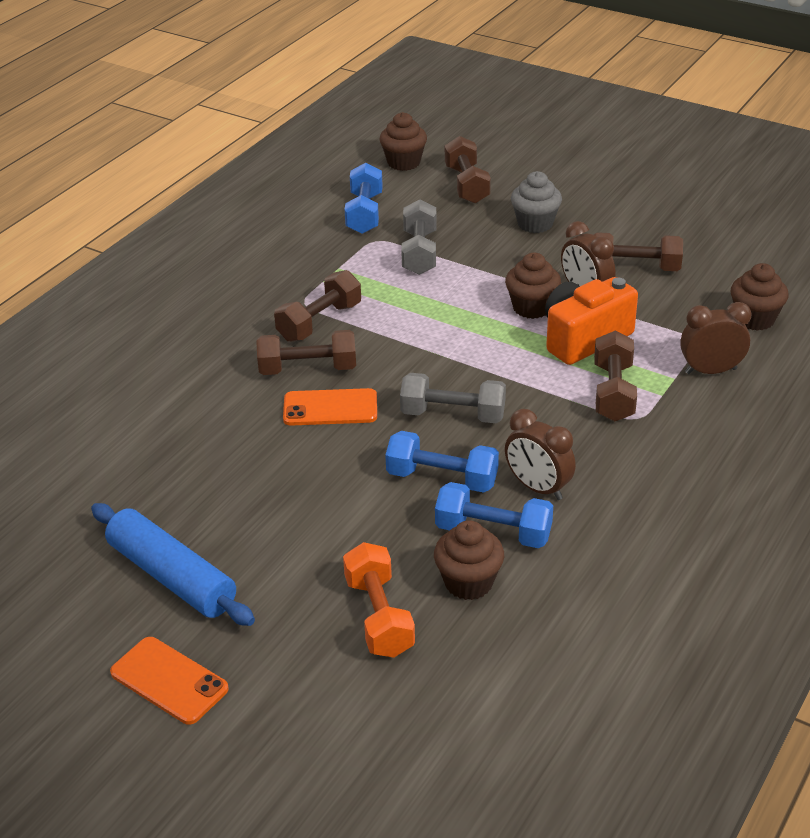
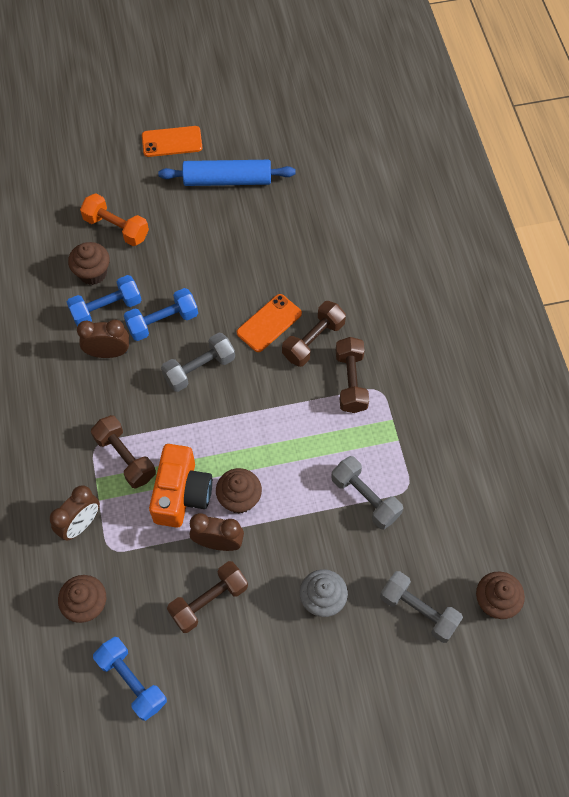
camera: 135 degrees right, 25 degrees up
blue dumbbell [345,163,383,234] -> blue dumbbell moved to [93,637,167,721]
brown dumbbell [445,136,491,204] -> grey dumbbell [380,571,463,643]

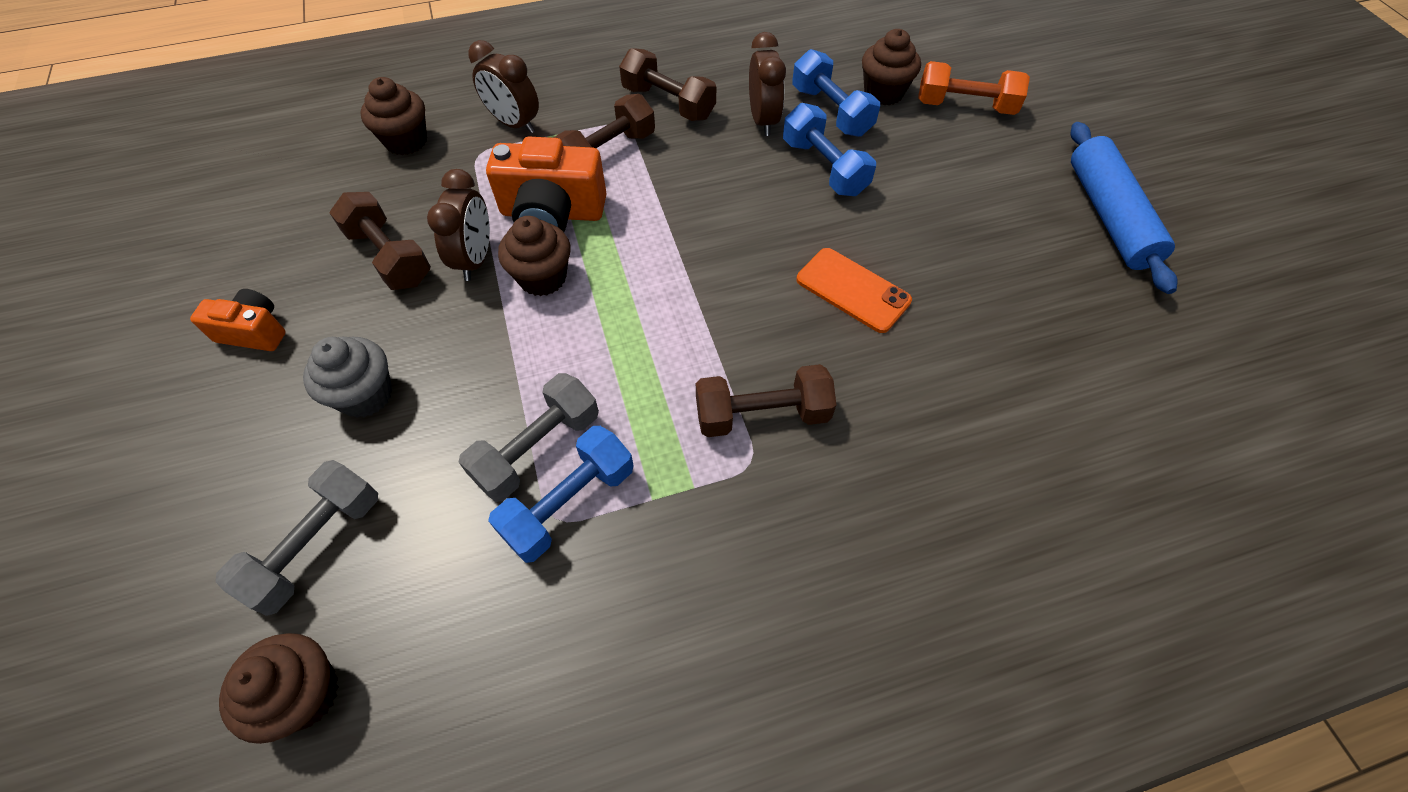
camera: 85 degrees right, 5 degrees down
orange dumbbell [80,194,149,246] -> orange dumbbell turned 75 degrees clockwise [918,61,1030,115]
blue dumbbell [93,637,167,721] -> blue dumbbell moved to [488,426,634,563]
orange phone [142,126,202,157] -> none
grey dumbbell [161,333,235,392] -> none
brown dumbbell [282,301,346,367] -> brown dumbbell moved to [619,48,716,121]
none -> orange camera [190,289,286,351]

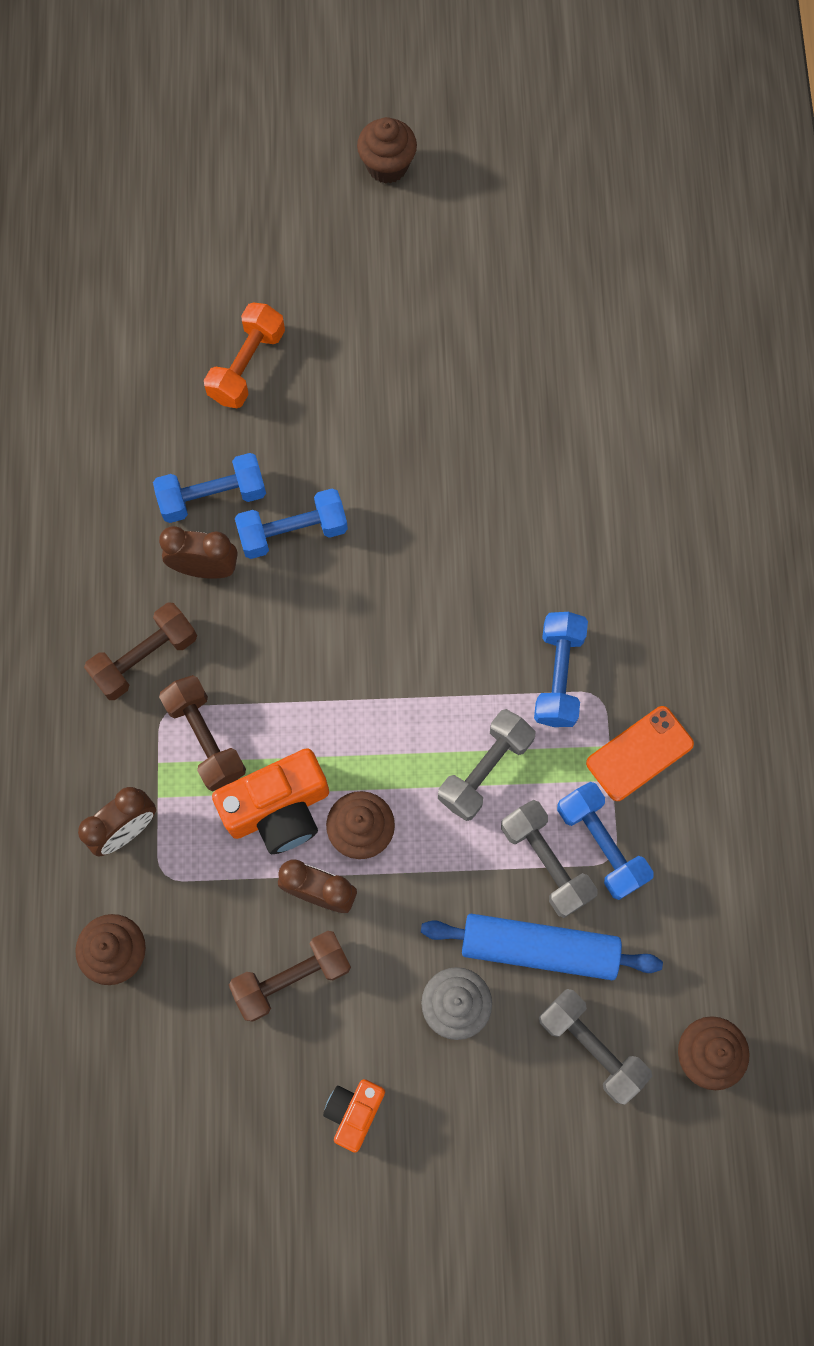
camera: 75 degrees left, 15 degrees up
orange camera [486,137,607,232] -> orange camera turned 45 degrees clockwise [212,748,329,854]
brown dumbbell [696,364,836,437] -> blue dumbbell [534,612,588,727]
orange phone [796,248,912,333] -> orange phone moved to [586,706,694,801]
brown cupcake [862,29,921,106] -> brown cupcake moved to [357,117,417,184]
blue rolling pin [1071,122,1178,294] -> blue rolling pin moved to [421,914,663,980]
none -> grey dumbbell [438,709,535,821]

